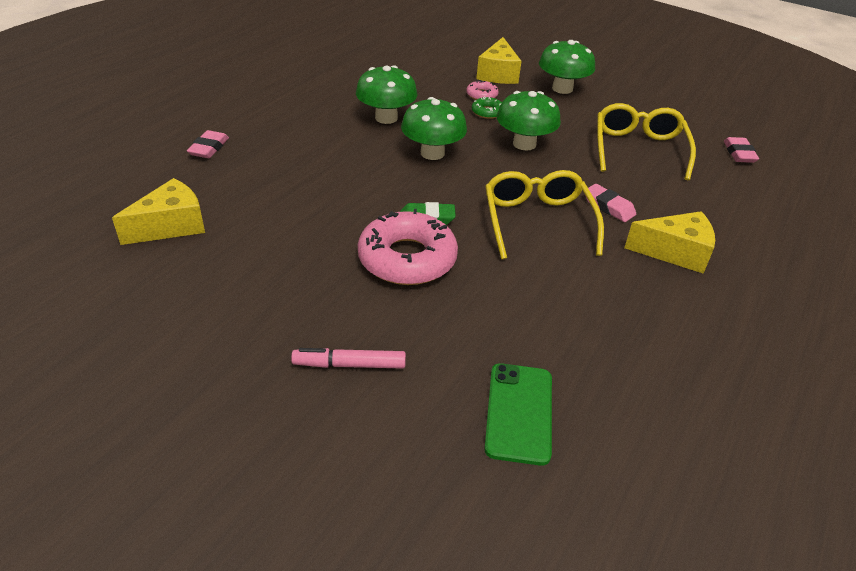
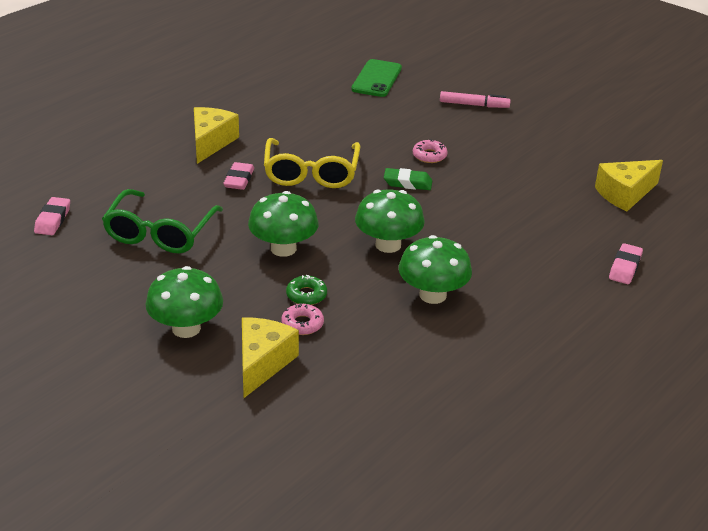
camera: 170 degrees left, 5 degrees down
pink donut [358,209,458,285] -> pink donut [413,139,448,163], size x0.45
pink eraser [585,184,636,222] -> pink eraser turned 45 degrees clockwise [223,162,254,190]
yellow glasses [597,103,696,180] -> green glasses [102,189,223,253]
yellow cheese [625,211,715,274] -> yellow cheese turned 90 degrees clockwise [194,107,239,164]

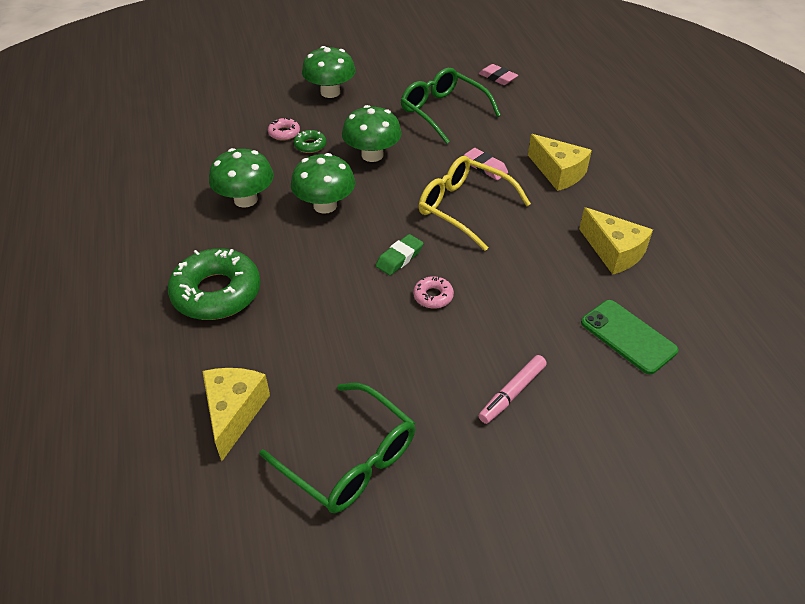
camera: 125 degrees right, 10 degrees up
yellow cheese [242,317,299,398] -> yellow cheese moved to [579,207,653,274]
pink eraser [609,243,643,284] -> none
none -> green donut [168,248,261,320]
none -> green glasses [260,383,415,513]

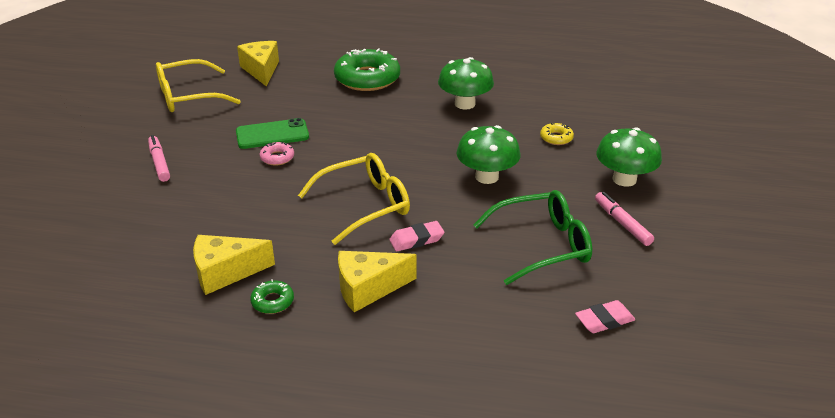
camera: 115 degrees right, 10 degrees down
yellow cheese [202,368,270,461] -> yellow cheese turned 135 degrees counterclockwise [237,41,279,87]
green glasses [260,383,415,513] -> yellow glasses [156,59,241,112]
pink donut [268,117,300,141] -> yellow donut [540,123,574,145]
green mushroom [291,153,355,214] -> none
green donut [294,130,326,153] -> green donut moved to [250,279,294,314]
green eraser [376,234,424,275] -> none
green phone [581,300,678,374] -> green phone moved to [236,118,309,149]
none -> pink marker [595,192,654,246]

